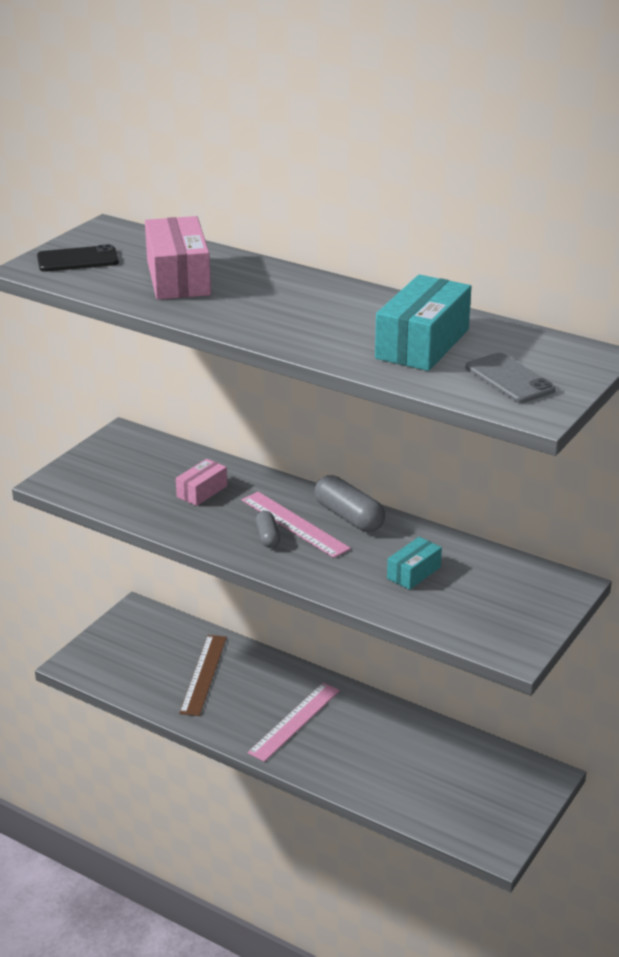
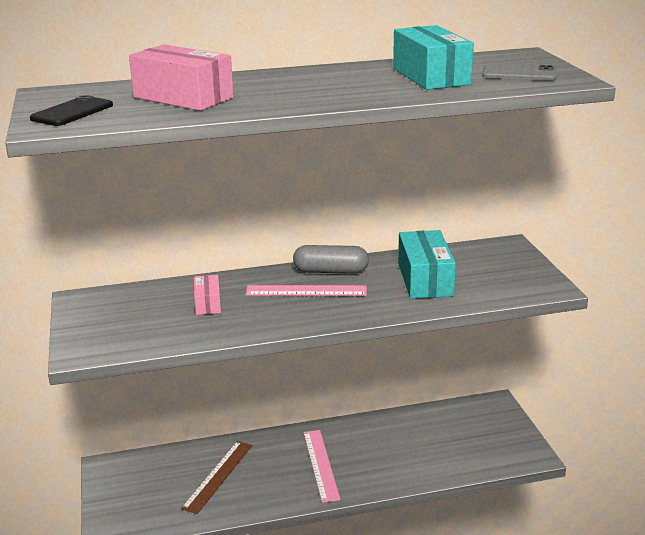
camera: 45 degrees left, 5 degrees down
brown ruler [179,635,227,716] -> brown ruler turned 60 degrees clockwise [181,441,252,514]
grey capsule [256,511,280,548] -> none
turquoise box [387,537,442,590] -> turquoise box [398,230,456,299], size x1.83

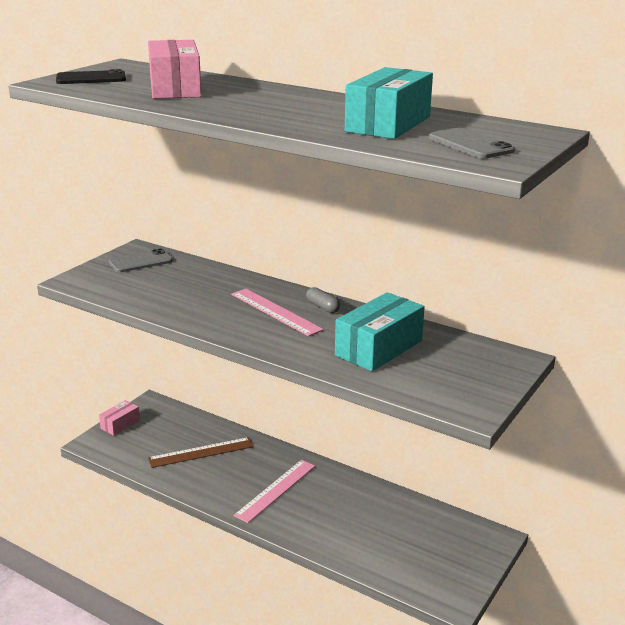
camera: 45 degrees right, 0 degrees up
pink box [194,275,221,315] -> pink box moved to [99,400,140,436]
grey capsule [293,245,369,274] -> grey capsule [306,287,340,313], size x0.57
none -> grey phone [109,248,173,273]

